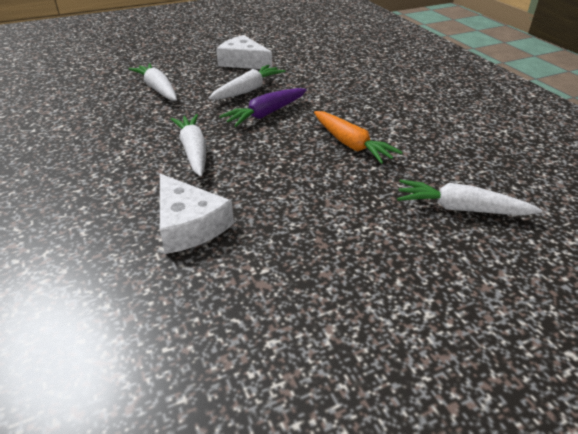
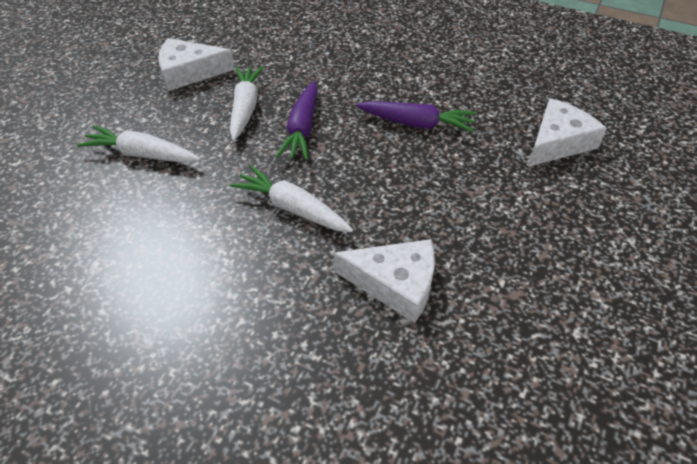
camera: 40 degrees left, 10 degrees up
orange carrot [314,111,403,164] -> purple carrot [356,101,476,132]
white carrot [397,179,543,215] -> white cheese [528,98,607,167]

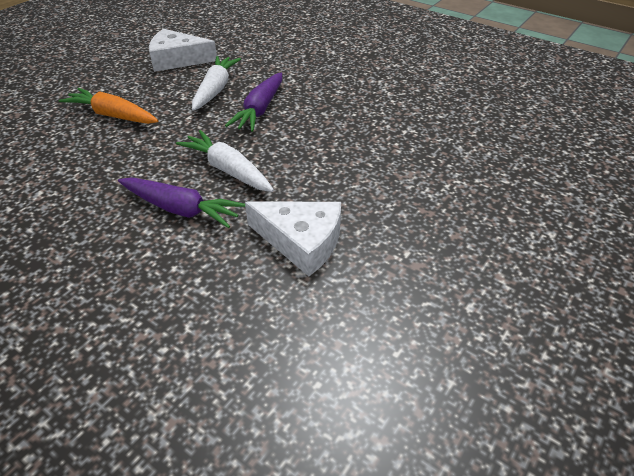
camera: 10 degrees right, 5 degrees down
white carrot [77,125,200,163] -> orange carrot [59,88,159,124]
purple carrot [356,101,476,132] -> purple carrot moved to [118,178,245,228]
white cheese [528,98,607,167] -> none

